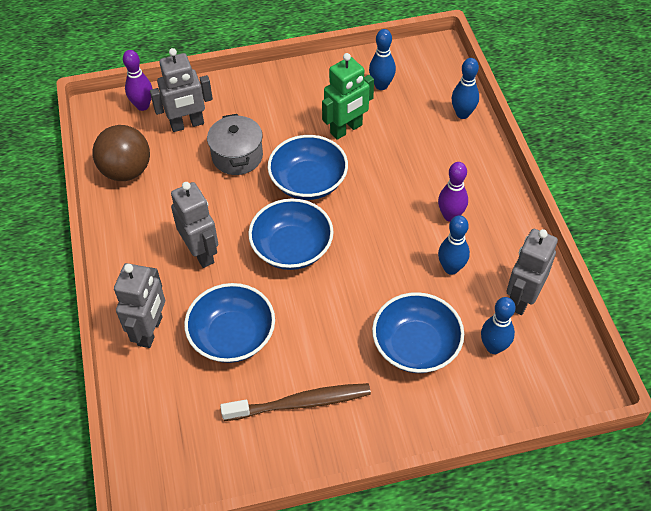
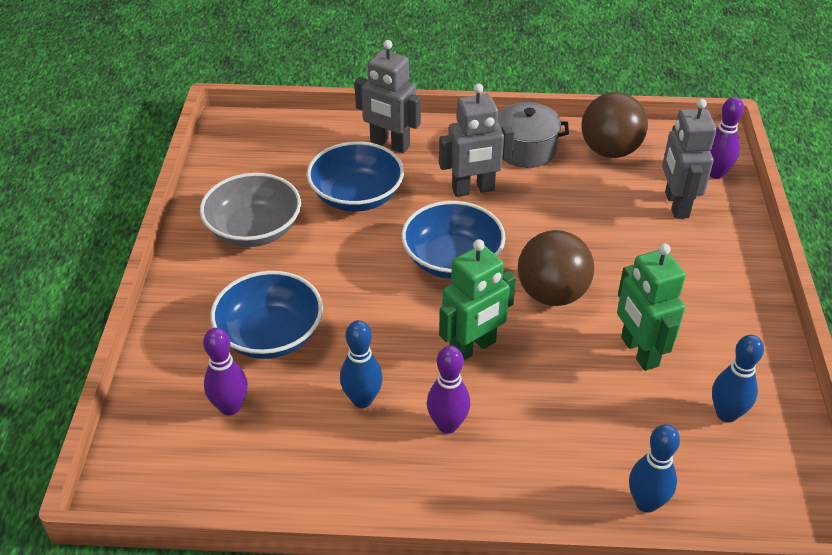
camera: 105 degrees right, 10 degrees down
grey pot [207,114,263,175] -> grey pot moved to [497,102,569,168]
brown toothbrush [220,383,371,421] -> grey bowl [200,173,301,247]
blue bowl [268,135,348,200] -> brown ball [518,230,594,306]
blue bowling pin [481,297,516,354] -> purple bowling pin [203,328,248,416]
grey robot [507,229,558,315] -> none
none -> green robot [439,239,516,360]

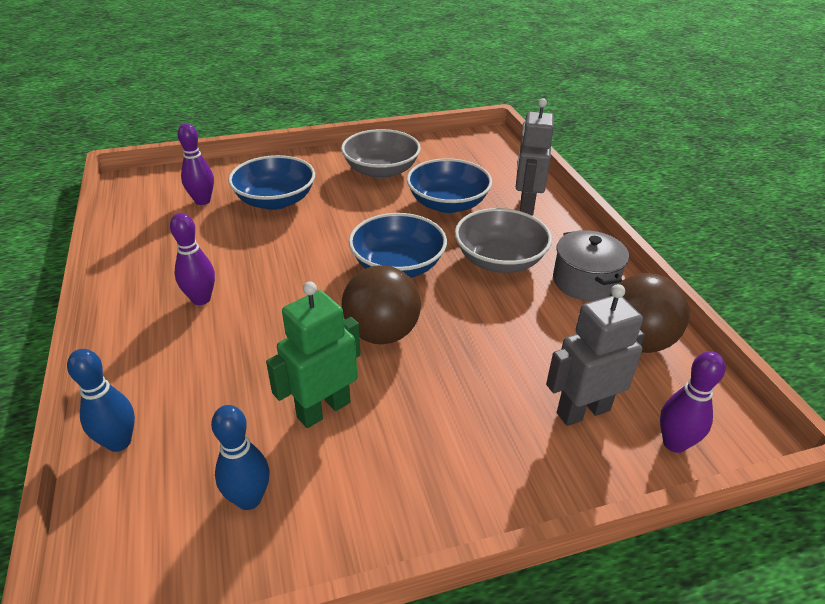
camera: 70 degrees right, 5 degrees down
blue bowling pin [340,320,383,408] -> none
grey robot [439,84,514,197] -> grey bowl [455,208,552,273]
green robot [439,239,516,360] -> none

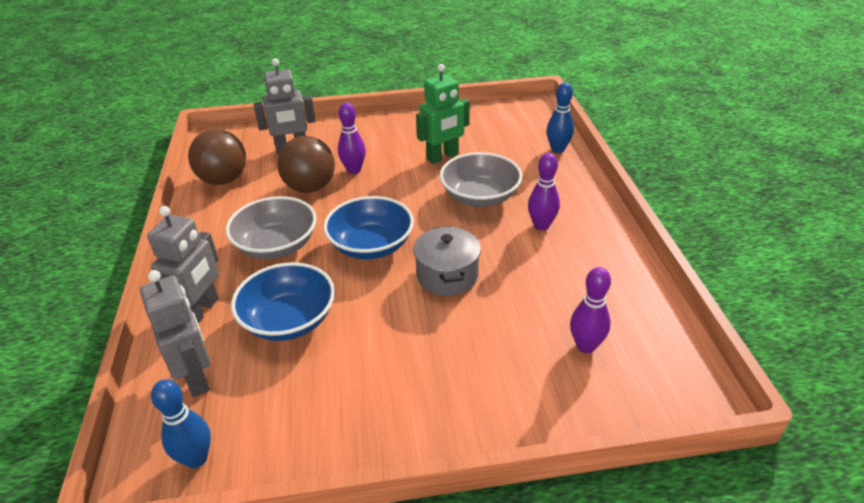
camera: 170 degrees left, 0 degrees up
blue bowling pin [211,405,269,510] -> blue bowling pin moved to [151,379,211,468]
blue bowl [228,155,315,210] -> none
grey bowl [341,129,421,179] -> grey bowl moved to [440,152,522,207]
brown ball [342,265,421,344] -> brown ball moved to [277,136,335,193]
grey pot [553,230,629,301] -> grey pot moved to [413,226,481,296]
purple bowling pin [660,351,725,453] -> purple bowling pin moved to [338,103,366,174]
none -> grey robot [140,270,211,397]

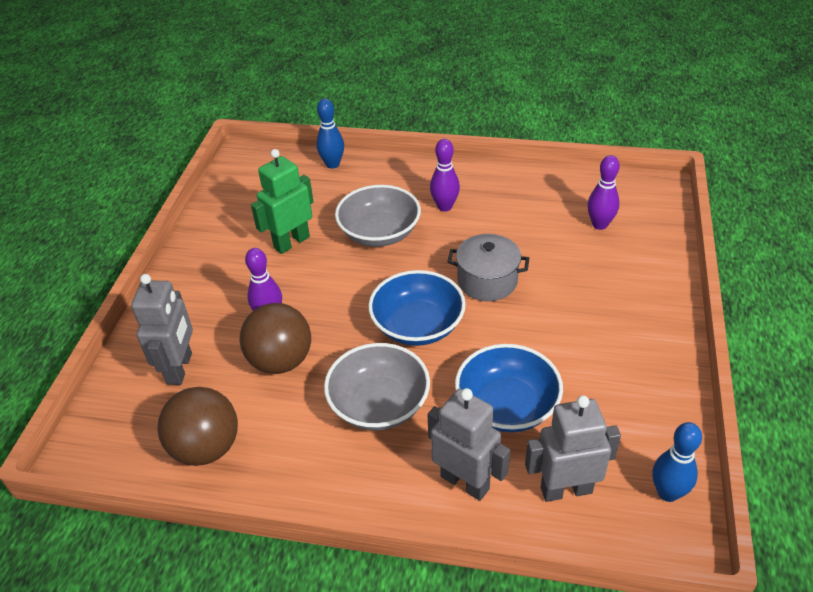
camera: 70 degrees left, 5 degrees up
green robot [416,64,470,164] -> green robot turned 120 degrees counterclockwise [251,149,314,254]

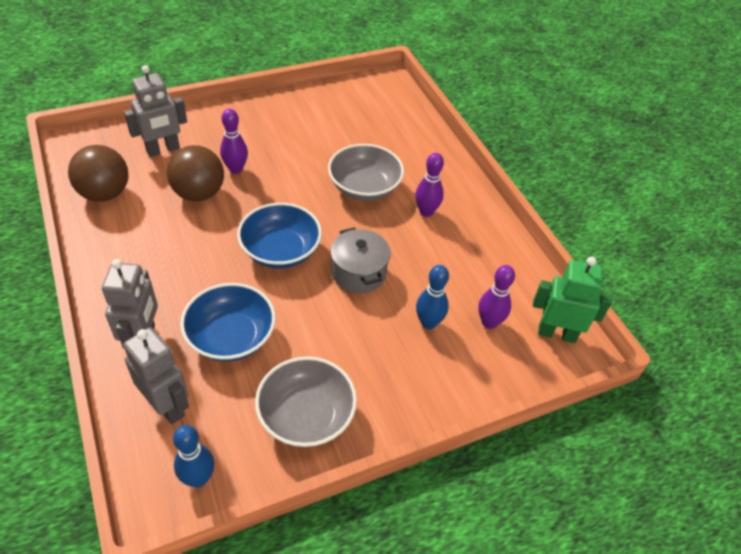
camera: 50 degrees right, 5 degrees up
green robot [251,149,314,254] -> green robot moved to [533,257,612,343]
blue bowling pin [316,98,344,169] -> blue bowling pin moved to [416,265,449,329]
grey bowl [324,343,430,430] -> grey bowl moved to [255,356,357,447]

